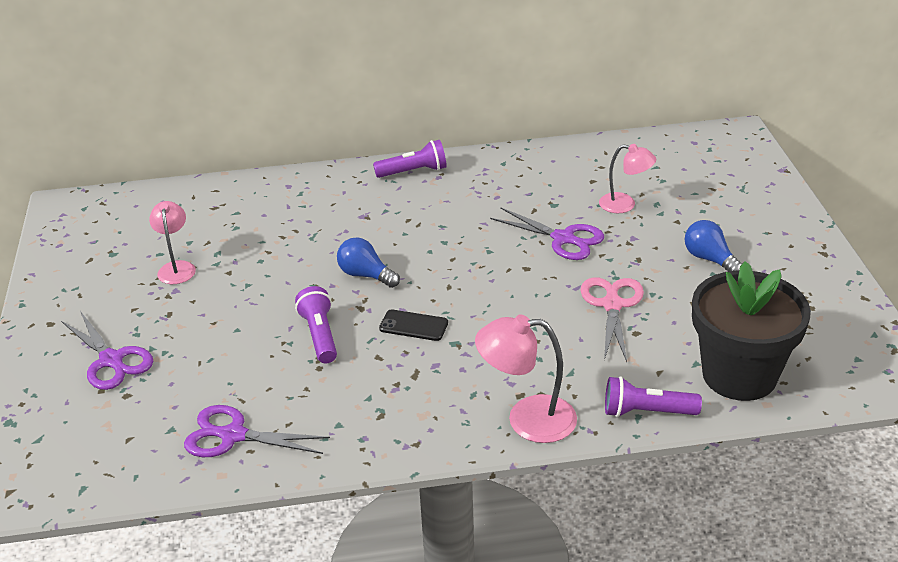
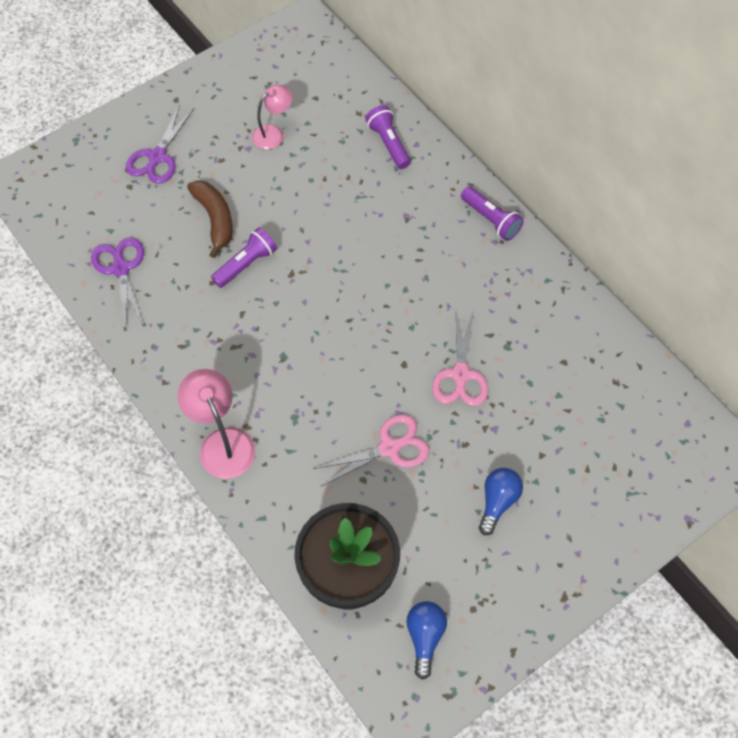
camera: 60 degrees right, 25 degrees up
blue light bulb [337,237,400,288] -> blue light bulb moved to [406,601,447,680]
black phone [379,309,448,341] -> none
purple scissors [490,207,604,260] -> pink scissors [432,309,489,406]
pink lamp [599,144,656,213] -> none
purple flashlight [605,376,702,417] -> purple flashlight moved to [365,105,411,169]
none -> brown banana [187,180,233,258]

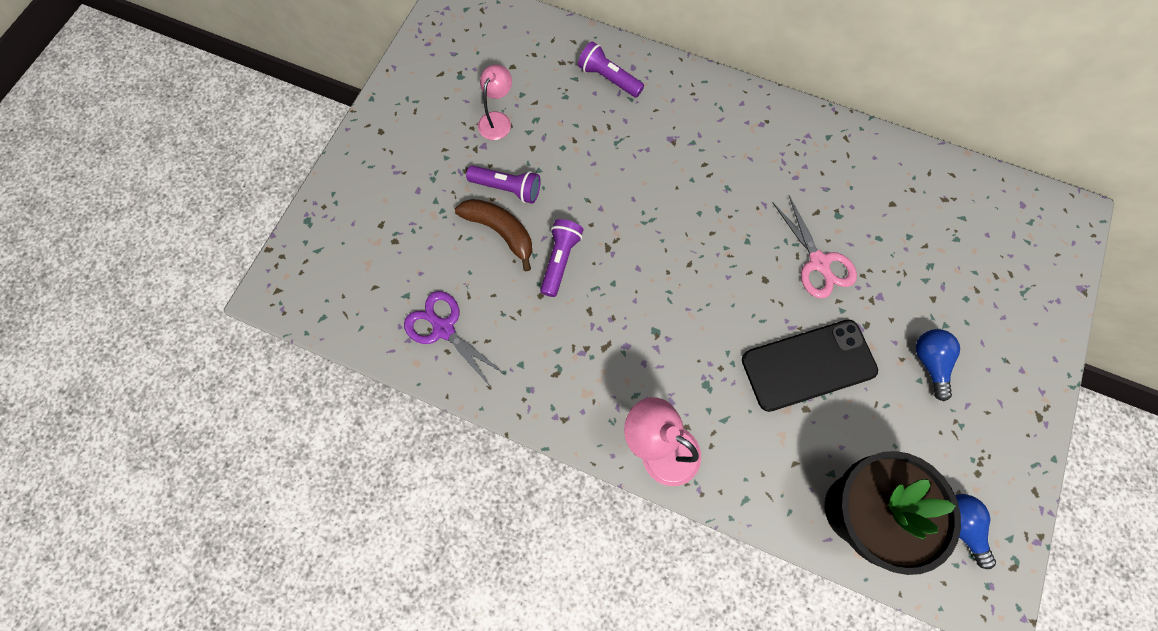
camera: 30 degrees left, 10 degrees up
purple scissors [126,104,194,184] -> none
pink scissors [313,415,429,486] -> black phone [742,320,878,412]
purple flashlight [461,186,524,241] -> purple flashlight moved to [466,166,541,204]

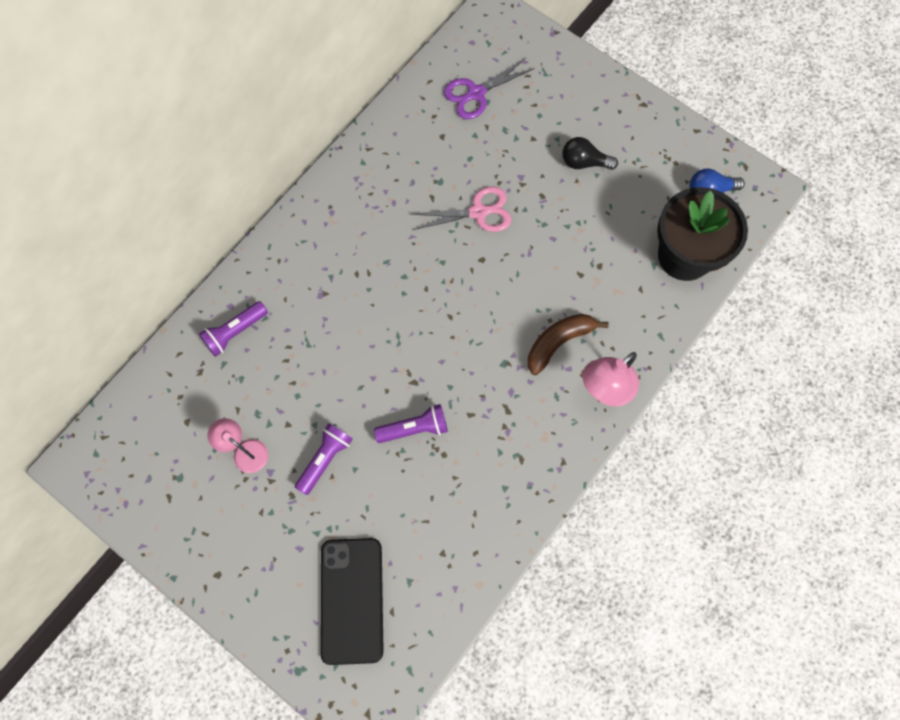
camera: 75 degrees left, 0 degrees up
purple scissors [404,291,505,387] -> purple scissors moved to [444,58,535,119]
brown banana [455,199,532,271] -> brown banana moved to [528,314,609,375]
purple flashlight [540,219,584,297] -> purple flashlight turned 135 degrees clockwise [374,404,448,443]
black phone [742,320,878,412] -> black phone moved to [321,538,384,665]
blue light bulb [915,329,960,401] -> black light bulb [562,137,618,170]

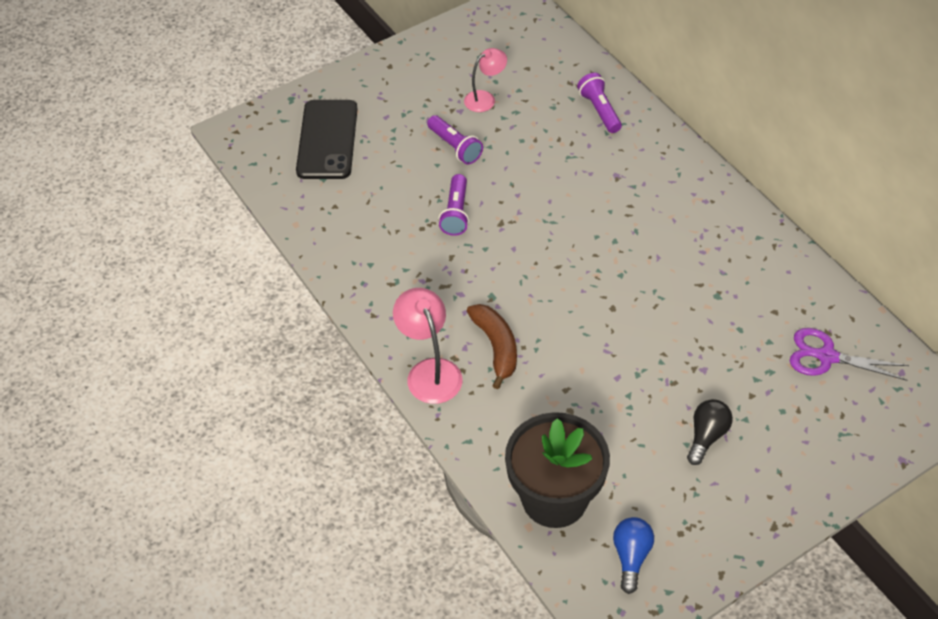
camera: 110 degrees right, 20 degrees down
black phone [321,538,384,665] -> black phone turned 75 degrees clockwise [296,100,357,179]
pink scissors [410,186,512,232] -> none
purple scissors [444,58,535,119] -> purple scissors turned 60 degrees counterclockwise [789,328,909,381]

